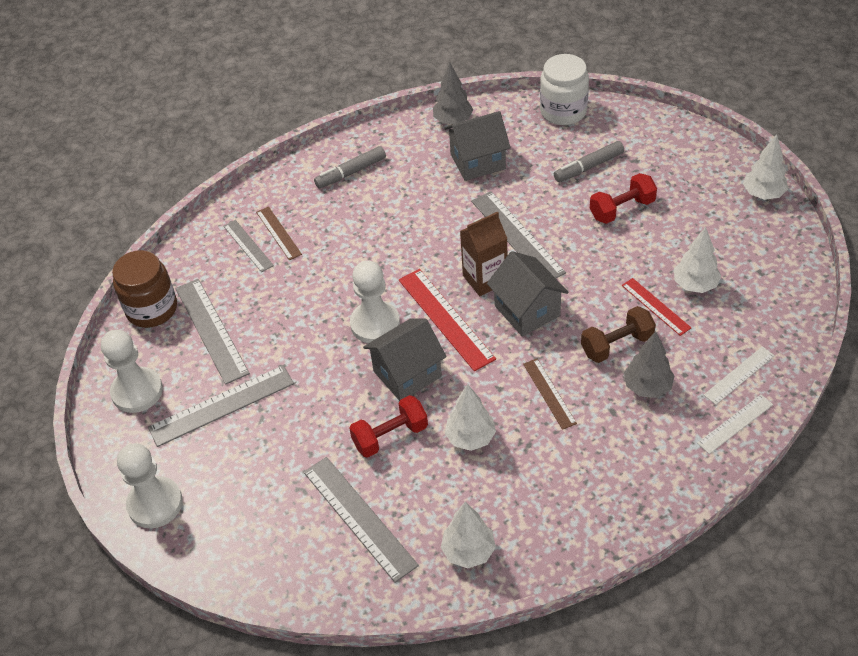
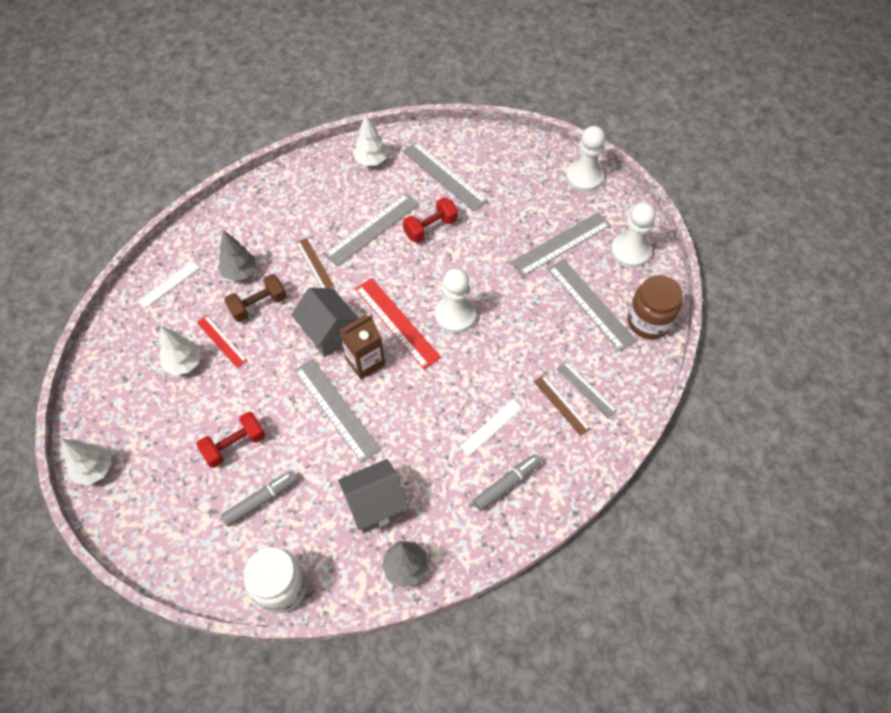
camera: 170 degrees right, 10 degrees up
grey house [363,318,447,401] -> none
white tree [445,384,496,451] -> grey ruler [324,193,419,267]
white ruler [697,395,773,454] -> white ruler moved to [460,400,522,456]

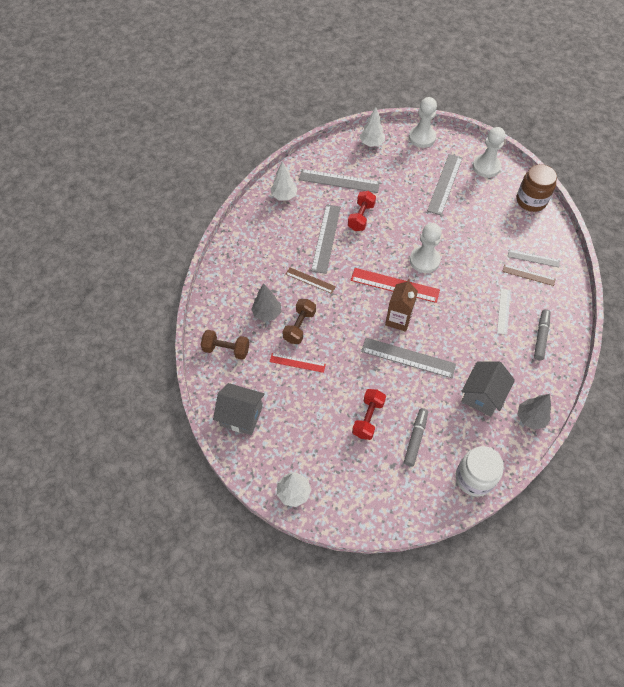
camera: 35 degrees left, 0 degrees up
white ruler [137,261,200,309] -> brown dumbbell [201,330,249,360]
white tree [159,326,201,375] -> white tree moved to [360,107,385,147]
grey house [291,288,359,357] -> grey house moved to [213,383,265,435]
grey ruler [548,259,636,352] -> none

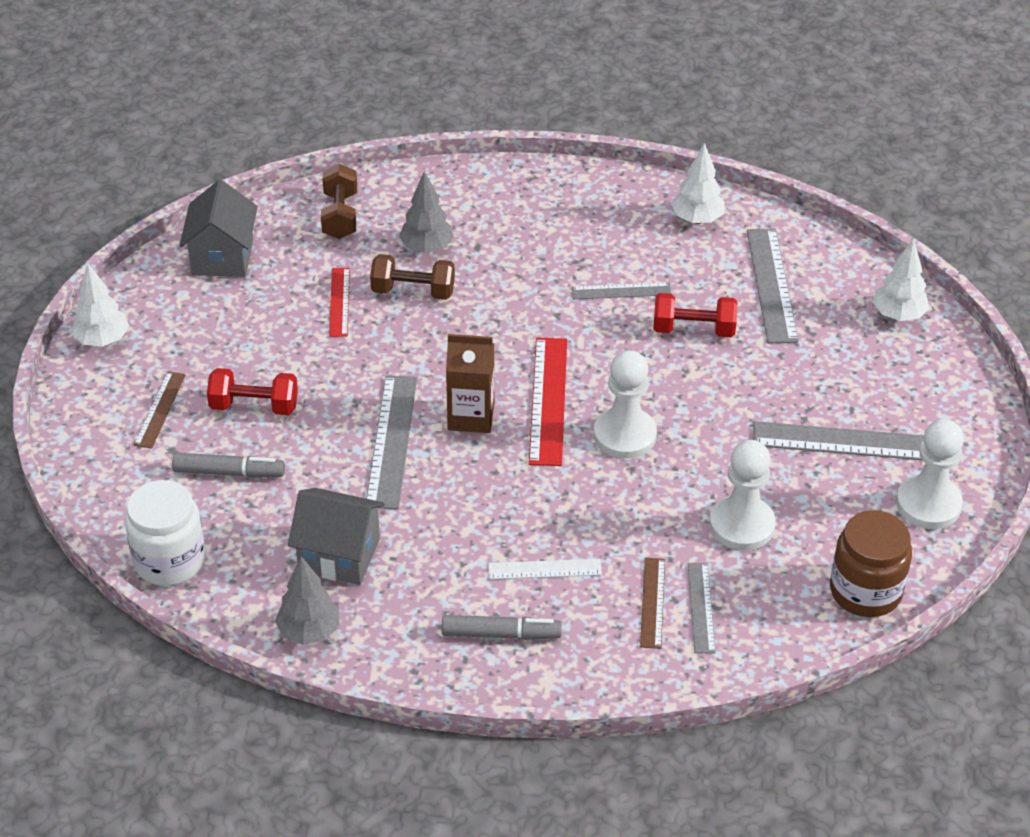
camera: 75 degrees right, 15 degrees down
brown ruler [286,268,336,294] -> brown ruler moved to [134,371,186,449]
grey ruler [311,205,341,274] -> grey ruler [572,282,672,299], size x0.59
white pawn [409,97,437,148] -> white pawn moved to [709,440,776,550]

